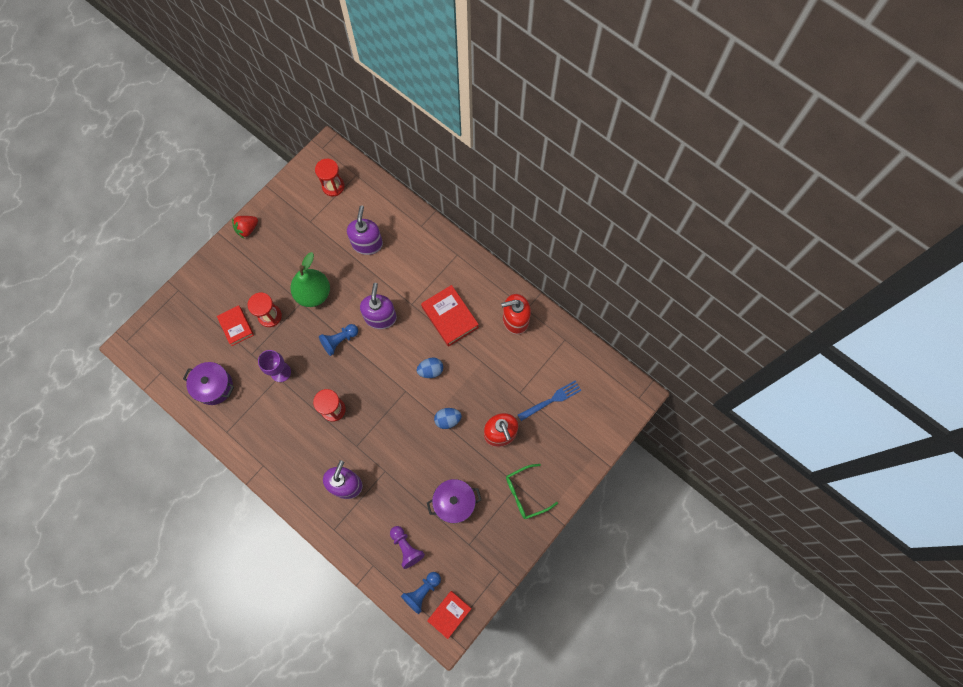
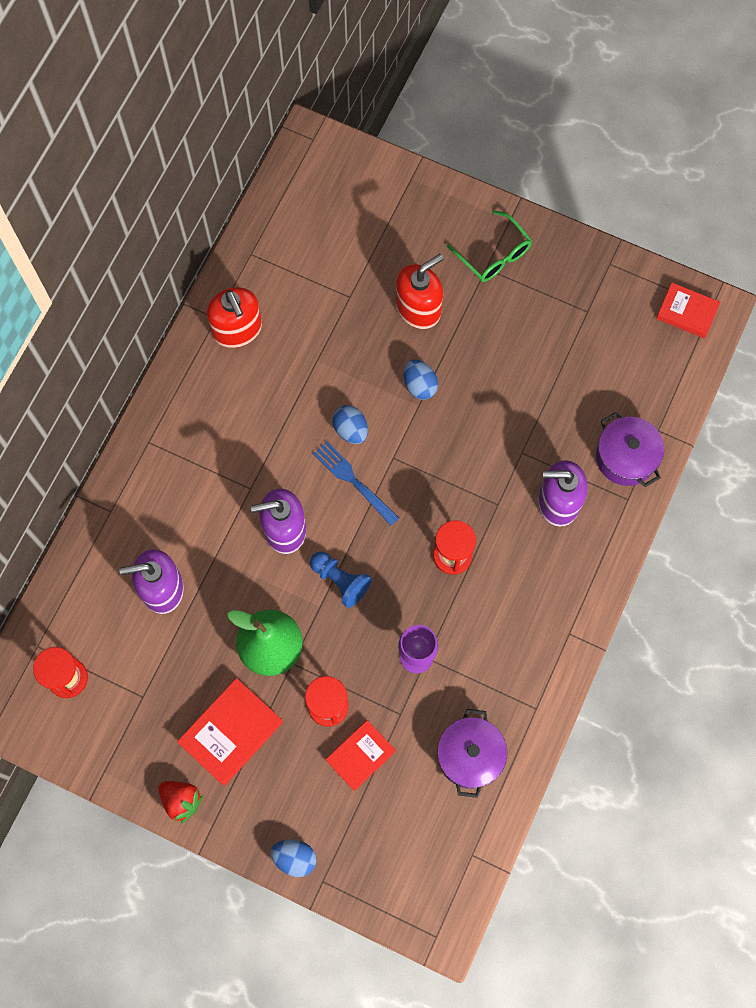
camera: 105 degrees left, 0 degrees up
purple pawn [390,526,425,569] -> none
blue pawn [401,572,441,614] -> none
red book [421,285,479,347] -> red book moved to [177,678,283,786]
purple pot [427,479,481,523] -> purple pot moved to [596,412,664,487]
blue fork [518,380,582,421] -> blue fork moved to [313,441,399,526]
none -> blue egg [270,840,316,877]

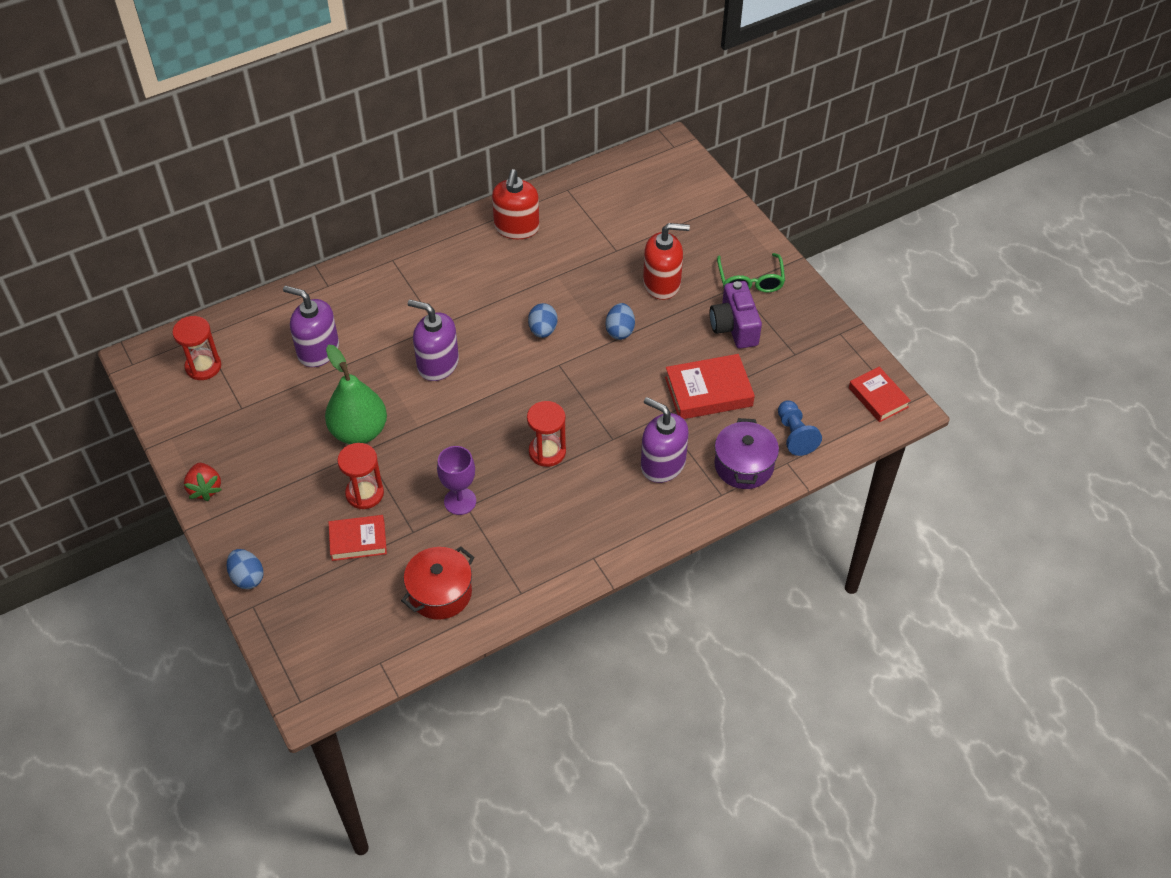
camera: 35 degrees right, 20 degrees down
red book [177,678,283,786] -> red book moved to [665,354,755,419]
blue pawn [310,552,371,608] -> blue pawn moved to [778,400,822,456]
blue fork [313,441,399,526] -> none
purple pot [437,709,507,798] -> red pot [401,547,475,620]
none -> purple camera [710,281,762,349]

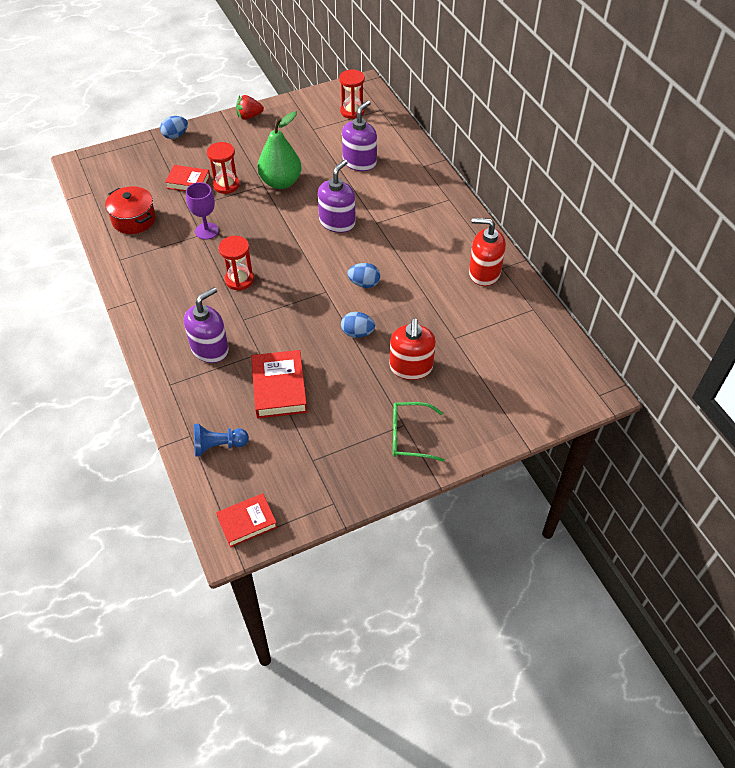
camera: 95 degrees right, 0 degrees up
red book [329,515,387,561] -> red book turned 75 degrees counterclockwise [165,165,210,191]
purple camera [710,281,762,349] -> none
purple pot [715,418,779,489] -> none

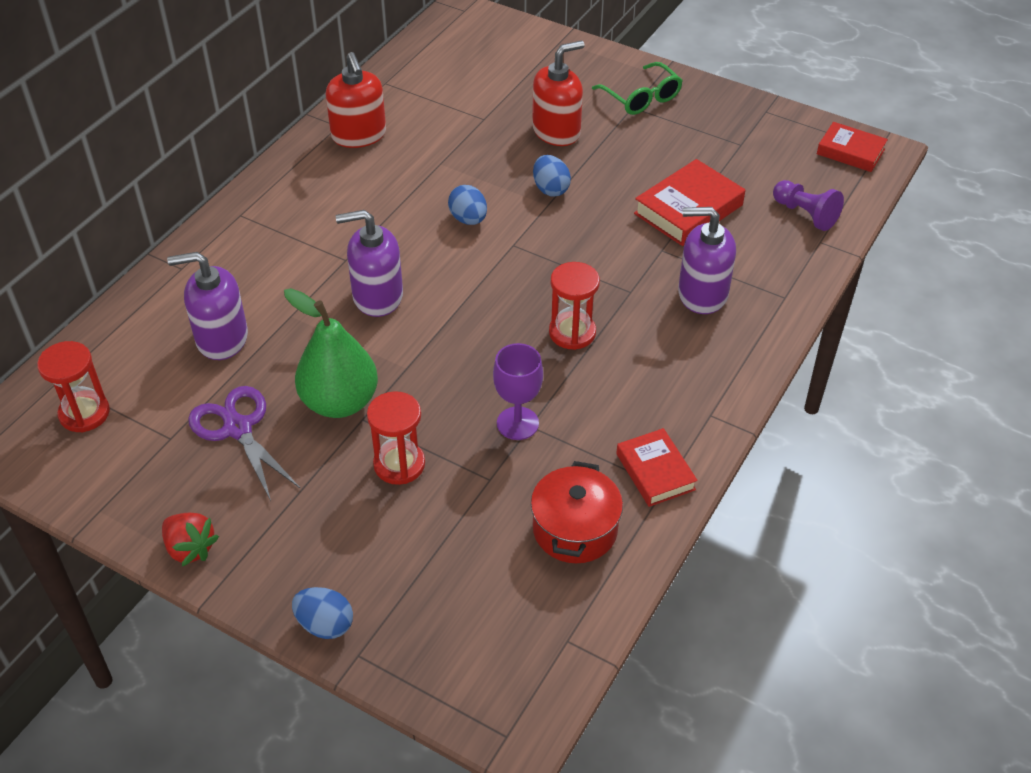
camera: 125 degrees left, 5 degrees down
red book [165,165,210,191] -> red book moved to [616,428,698,507]
blue pawn [194,424,249,457] -> purple pawn [773,180,844,231]
none -> purple scissors [188,386,300,501]

